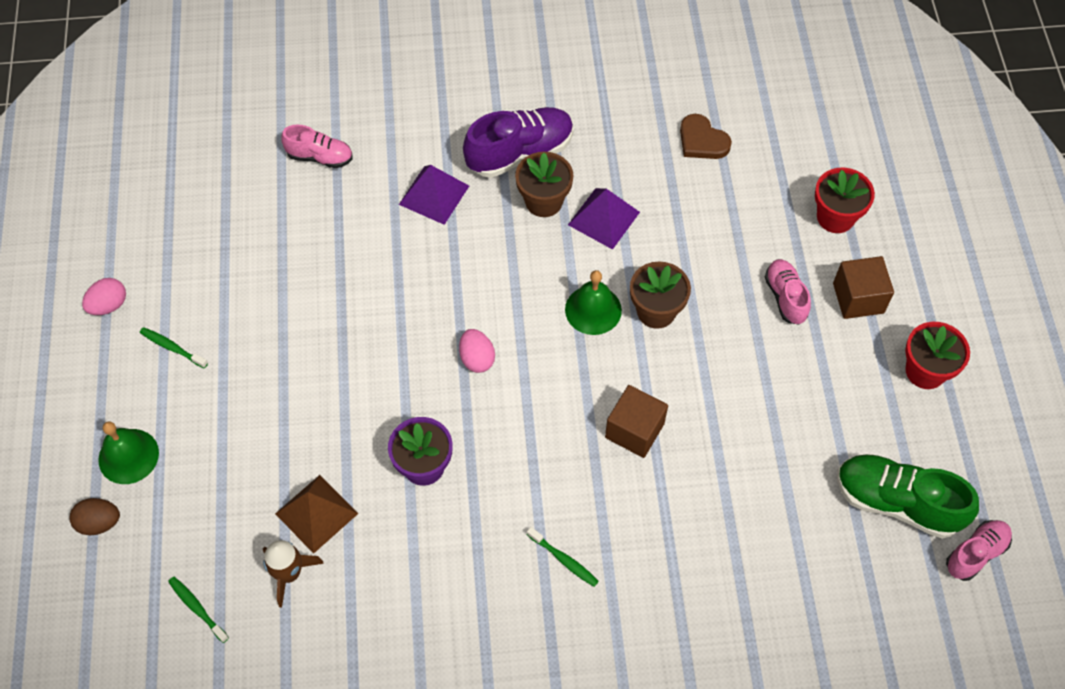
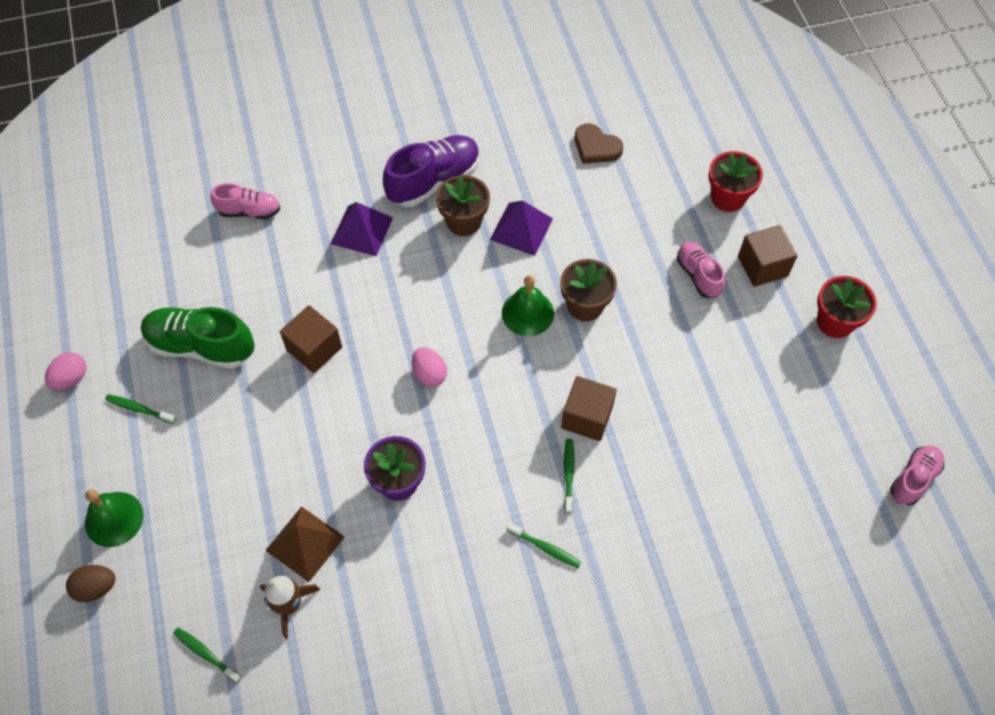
camera: 10 degrees left, 0 degrees up
green shoe [837,454,979,539] -> green shoe moved to [141,307,255,369]
none -> brown cube [280,305,342,373]
none -> green toothbrush [564,439,575,514]

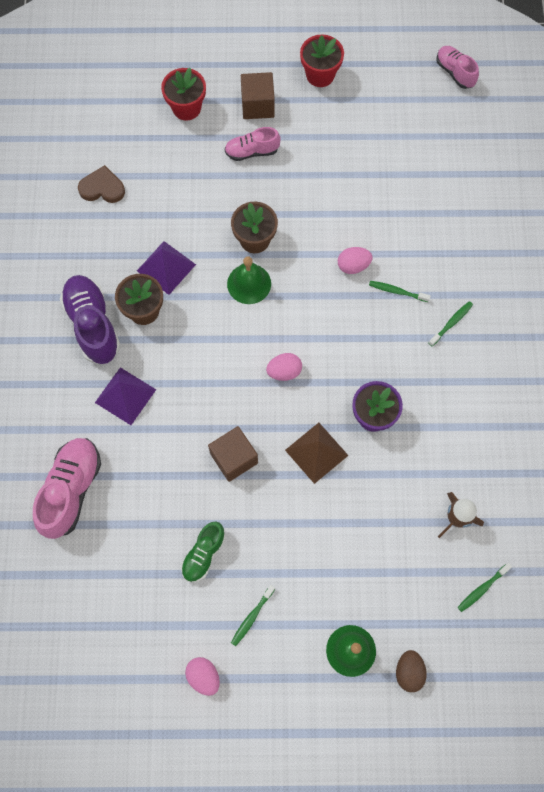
camera: 75 degrees left, 10 degrees up
green shoe [141,307,255,369] -> green shoe [181,521,225,582], size x0.60
pink shoe [210,183,280,219] -> pink shoe [33,438,101,539], size x1.68
brown pyramid [265,507,345,582] -> brown pyramid moved to [285,423,349,484]
brown cube [561,376,617,441] -> pink egg [338,247,373,274]
brown heart [575,124,623,164] -> brown heart turned 135 degrees counterclockwise [78,165,125,203]

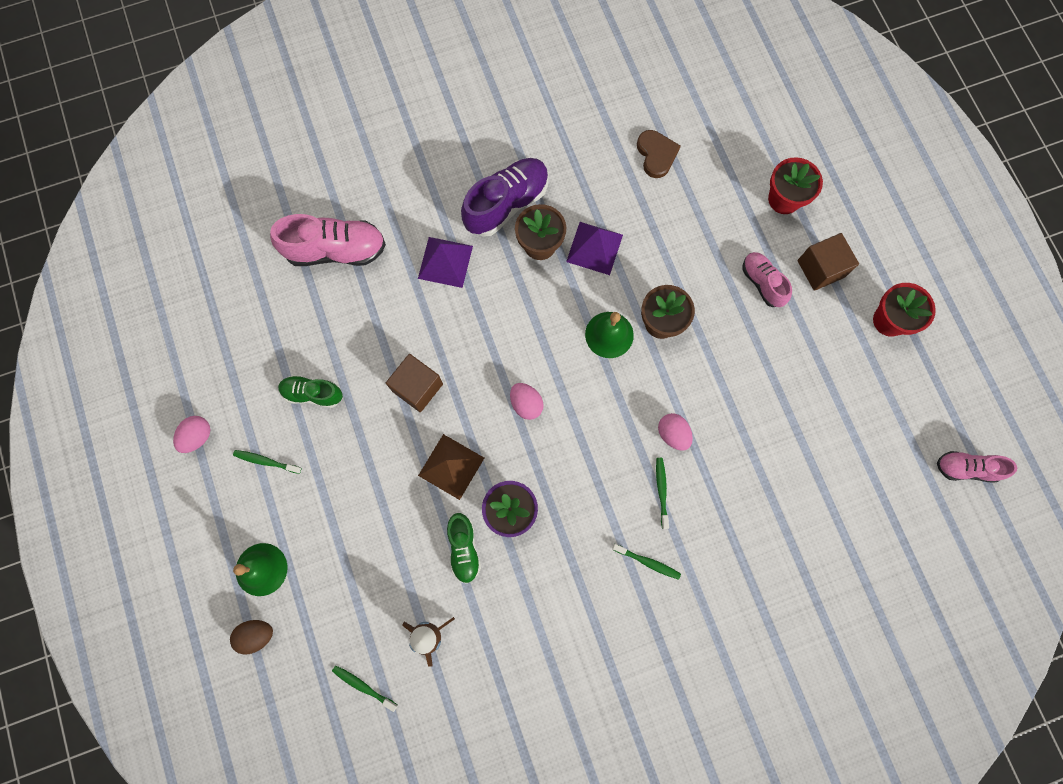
camera: 70 degrees right, 5 degrees up
pink shoe [436,46,479,89] -> pink shoe turned 120 degrees counterclockwise [937,451,1017,482]
none -> green shoe [447,513,481,584]

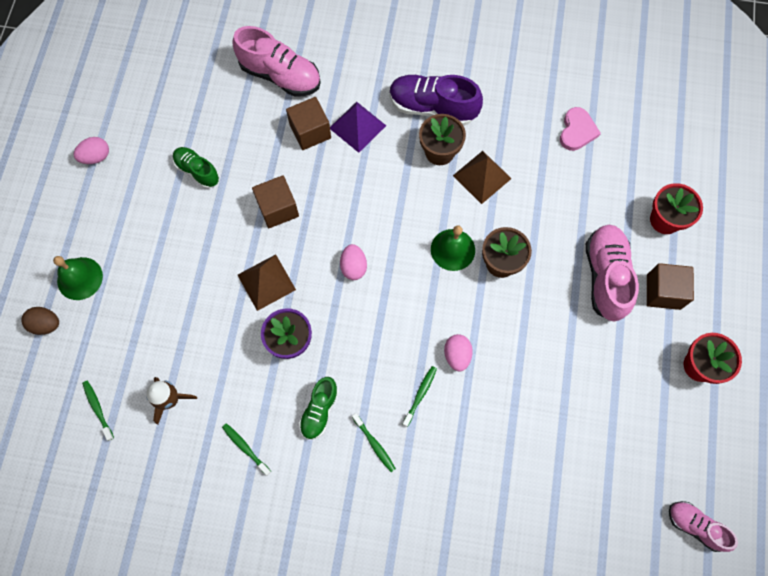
camera: 30 degrees right, 5 degrees down
green toothbrush [233,450,302,474] -> green toothbrush moved to [222,423,271,476]
green shoe [447,513,481,584] -> green shoe moved to [299,377,339,440]
purple shoe [461,158,549,237] -> purple shoe turned 150 degrees counterclockwise [390,75,483,126]
purple pyramid [566,222,623,275] -> brown pyramid [453,151,512,204]
brown heart [637,130,681,178] -> pink heart [560,107,601,151]
pink shoe [742,252,792,307] -> pink shoe [586,225,639,322], size x1.68
none -> brown cube [286,97,331,150]

